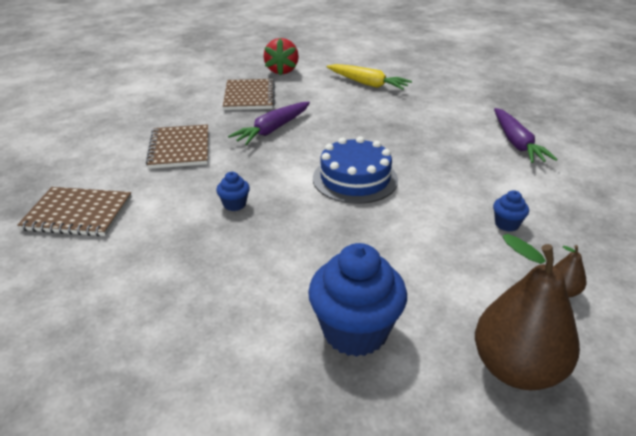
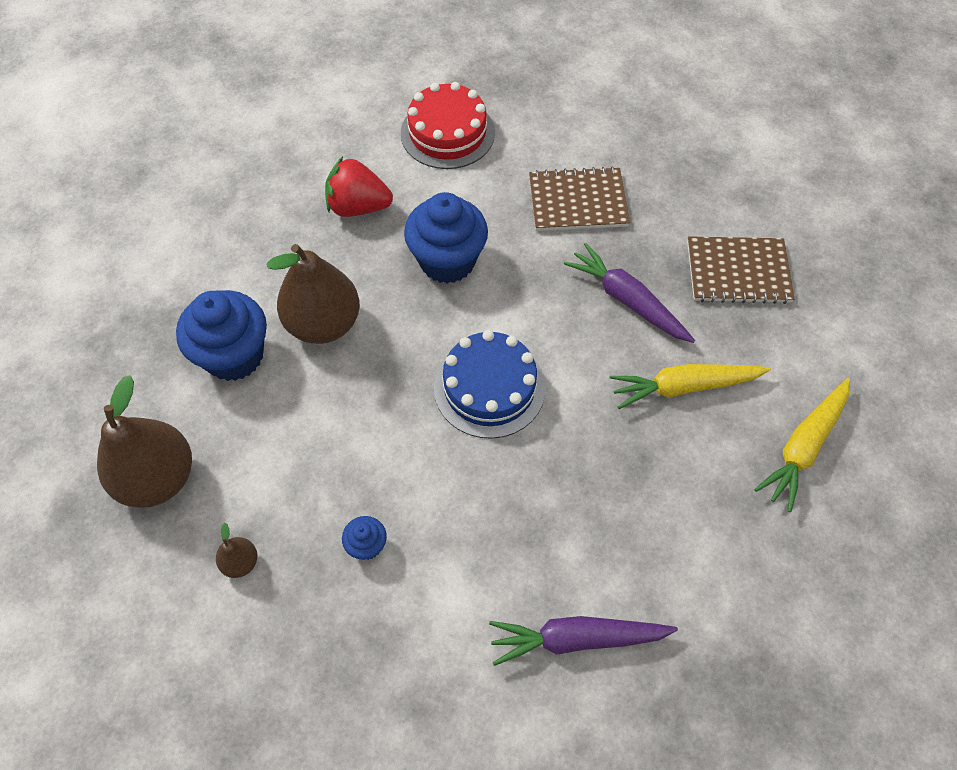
camera: 95 degrees right, 25 degrees up
brown notebook [17,187,132,236] -> red cake [401,82,495,169]
blue cupcake [216,172,250,211] -> blue cupcake [404,192,488,283], size x2.18
red strawberry [264,38,299,76] -> red strawberry moved to [325,157,393,217]
none -> brown pear [267,244,360,344]
none -> yellow carrot [610,364,771,409]

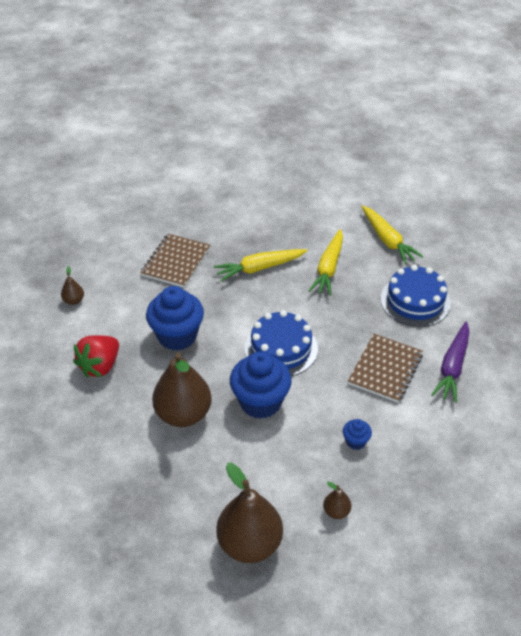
camera: 65 degrees left, 15 degrees down
blue cupcake [176,290,267,381] -> blue cupcake moved to [230,351,292,419]
red cake [401,82,495,169] -> brown pear [61,266,84,305]
purple carrot [564,243,695,343] -> yellow carrot [214,249,308,282]
brown notebook [687,236,795,304] -> brown notebook moved to [348,334,423,403]
none -> blue cake [380,265,451,327]

